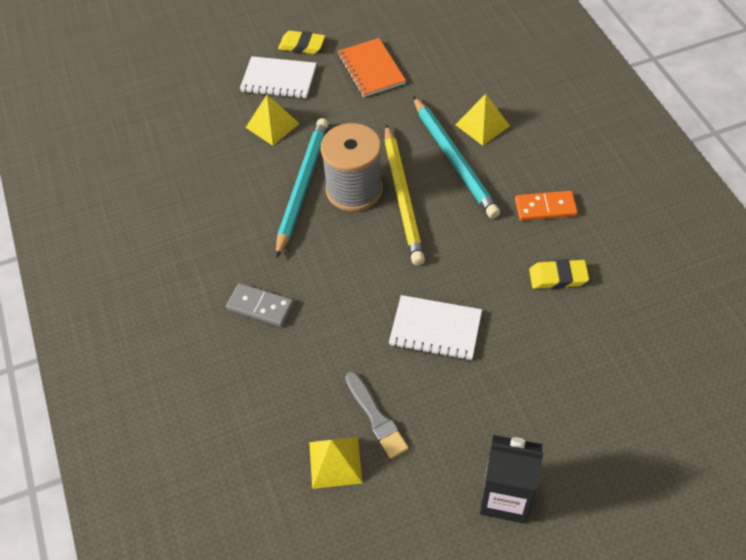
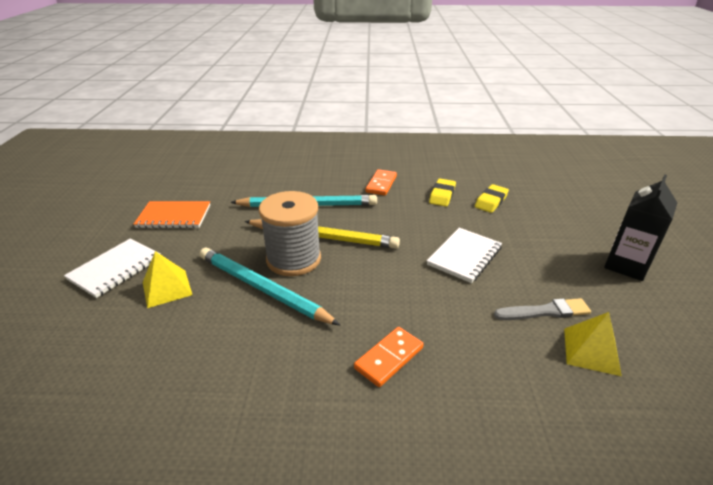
camera: 70 degrees left, 20 degrees down
grey domino [226,283,294,327] -> orange domino [354,327,424,387]
yellow eraser [278,31,325,54] -> yellow eraser moved to [475,184,509,213]
yellow pyramid [455,94,510,146] -> none

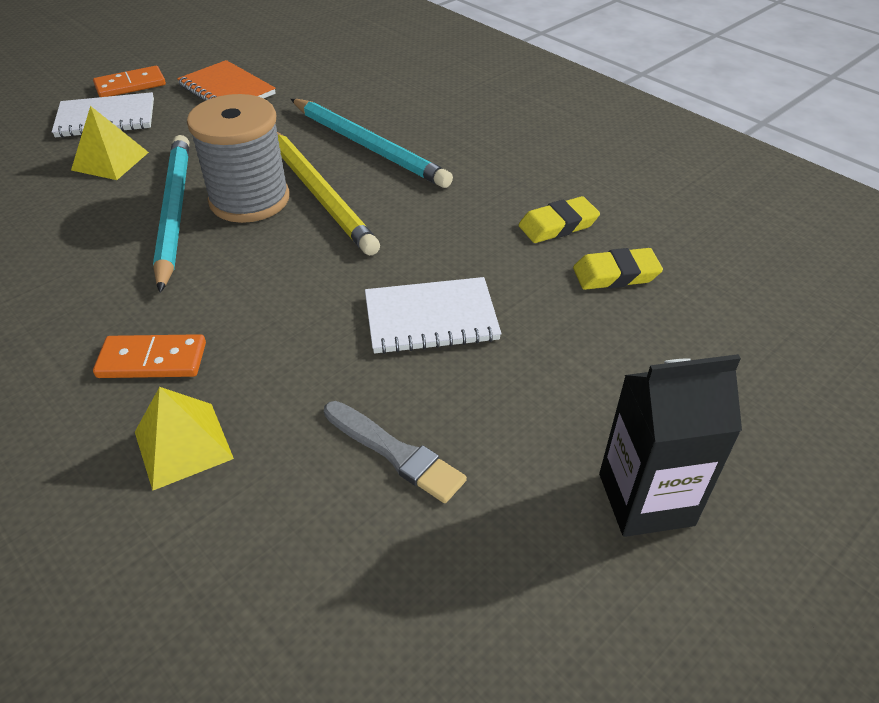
camera: 45 degrees right, 10 degrees up
orange domino [366,169,397,196] -> orange domino moved to [93,66,166,97]
yellow pyramid [564,312,622,376] -> yellow pyramid moved to [135,387,234,491]

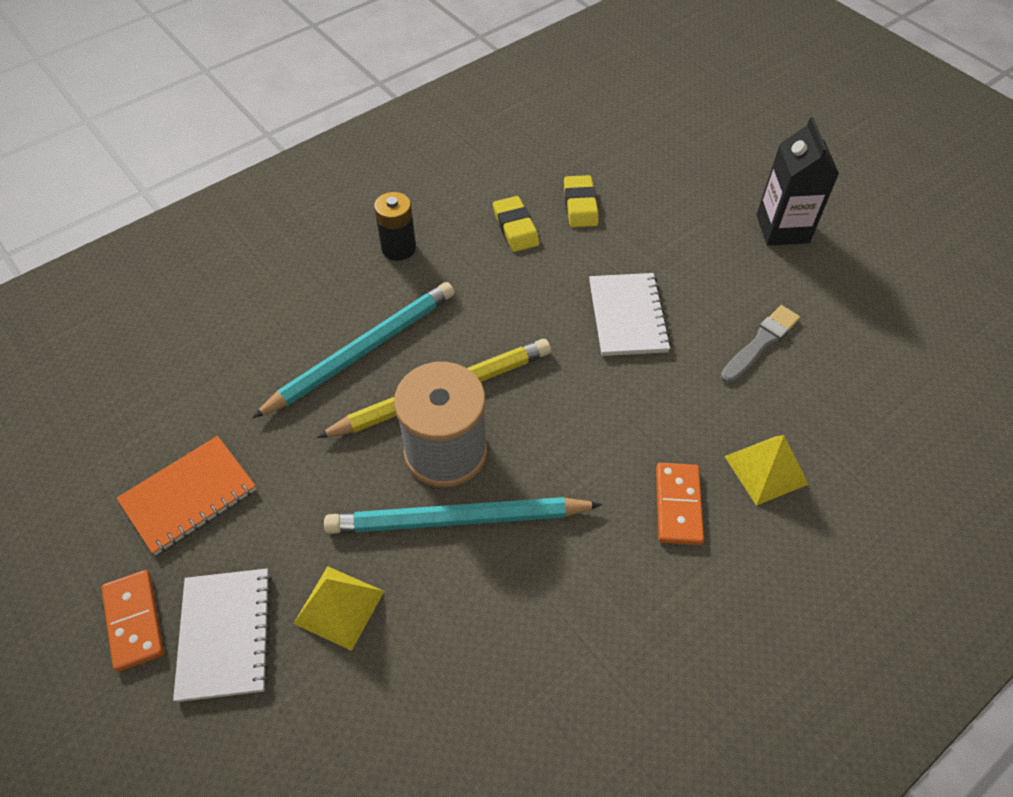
camera: 85 degrees left, 10 degrees up
none -> black battery [374,192,416,261]

